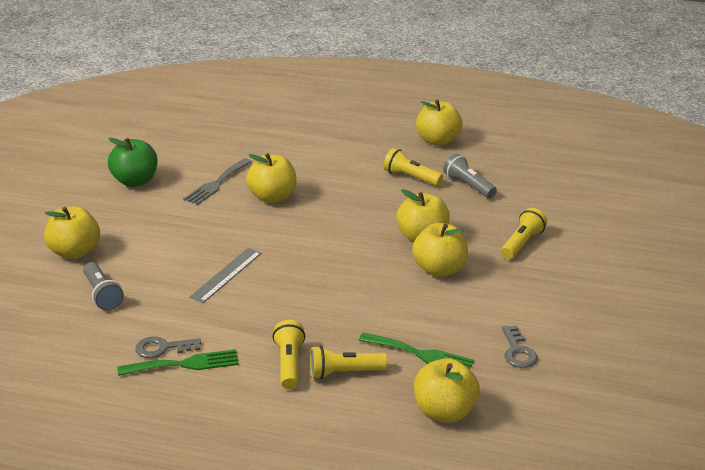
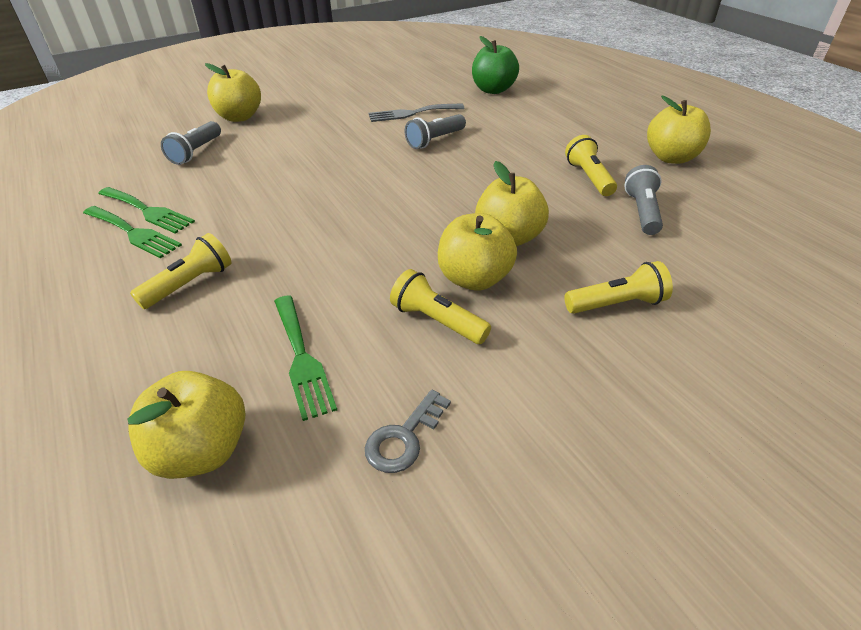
camera: 45 degrees right, 10 degrees up
green apple [108,138,157,187] -> green apple moved to [472,36,519,94]
grey key [135,336,201,358] -> green fork [98,187,195,234]
grey ruler [189,248,262,303] -> none
yellow apple [246,153,297,203] -> grey flashlight [405,114,466,149]
yellow flashlight [310,346,388,379] -> yellow flashlight moved to [390,269,491,344]

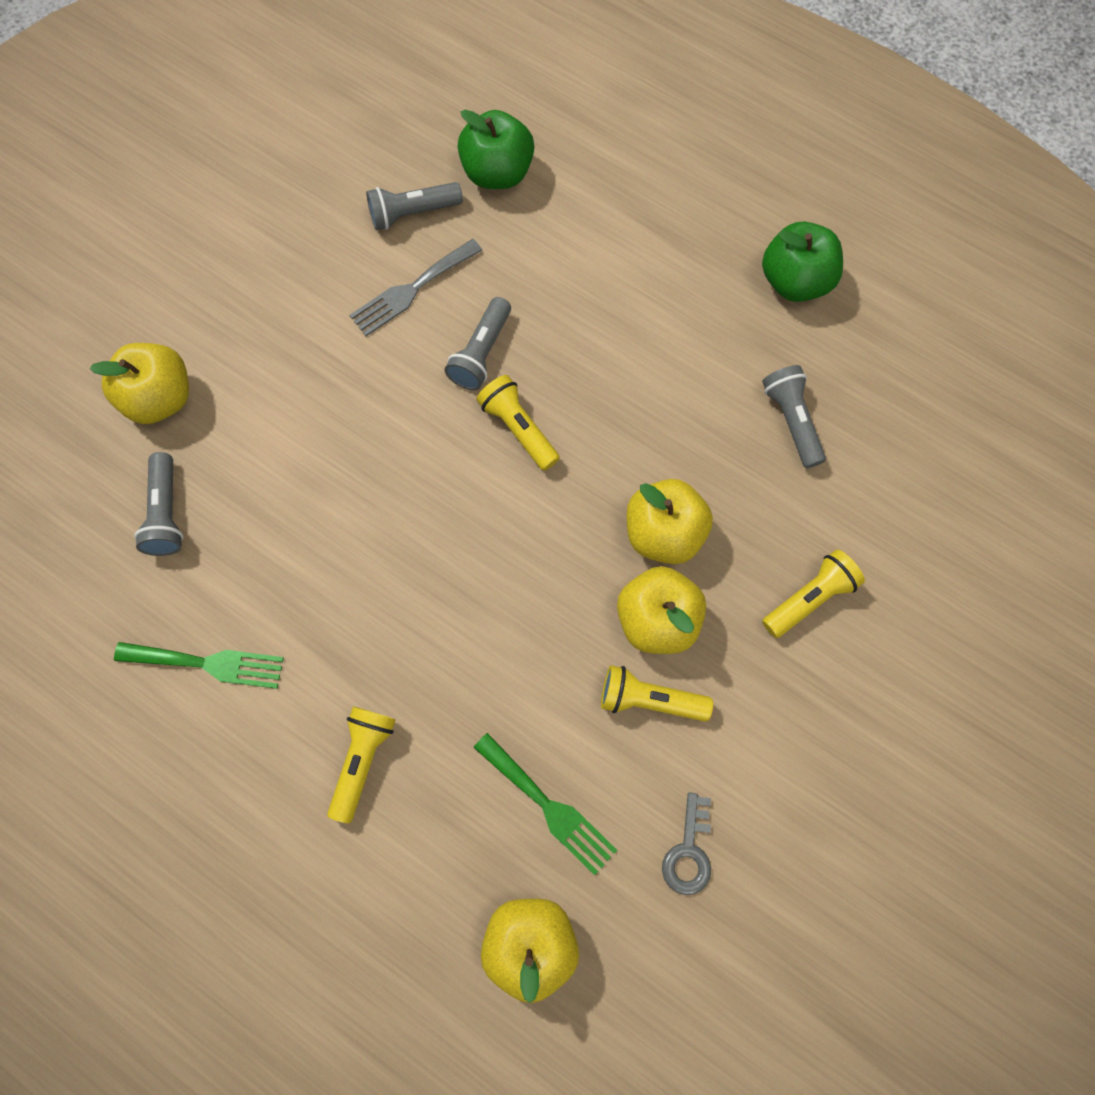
camera: 25 degrees left, 30 degrees up
green fork [83,206,182,258] -> none
yellow flashlight [565,135,617,196] -> yellow flashlight moved to [476,375,560,471]
yellow apple [647,96,711,164] -> green apple [762,221,843,302]
none -> grey flashlight [366,182,463,230]

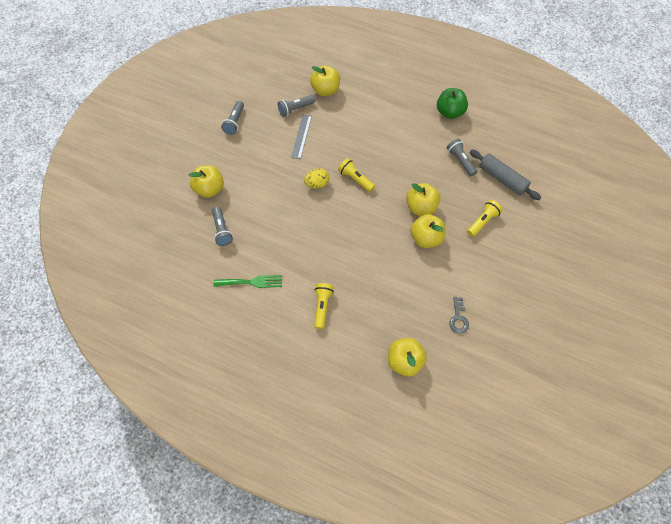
camera: 10 degrees left, 10 degrees down
grey fork [349,239,483,336] -> grey ruler [291,114,312,159]
grey flashlight [445,297,511,390] -> grey flashlight moved to [221,101,244,135]
green apple [458,110,534,189] -> yellow apple [310,66,340,96]
green fork [473,733,617,875] -> none
yellow flashlight [601,665,713,722] -> none
none -> yellow egg [304,168,330,189]
none -> grey rolling pin [470,149,541,200]

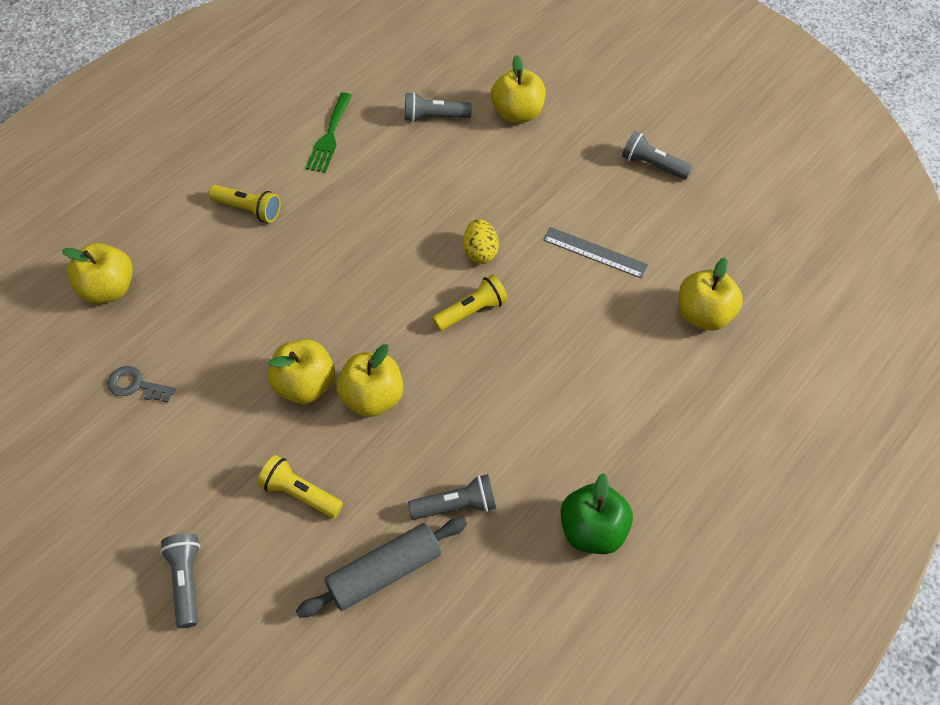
camera: 105 degrees right, 5 degrees down
grey flashlight [278,95,315,117] -> grey flashlight moved to [160,533,200,628]
yellow flashlight [467,200,502,237] -> yellow flashlight turned 150 degrees clockwise [257,455,343,518]

